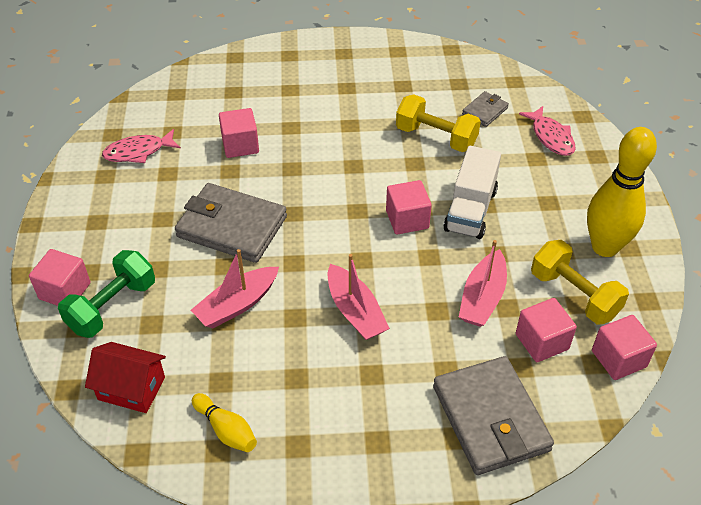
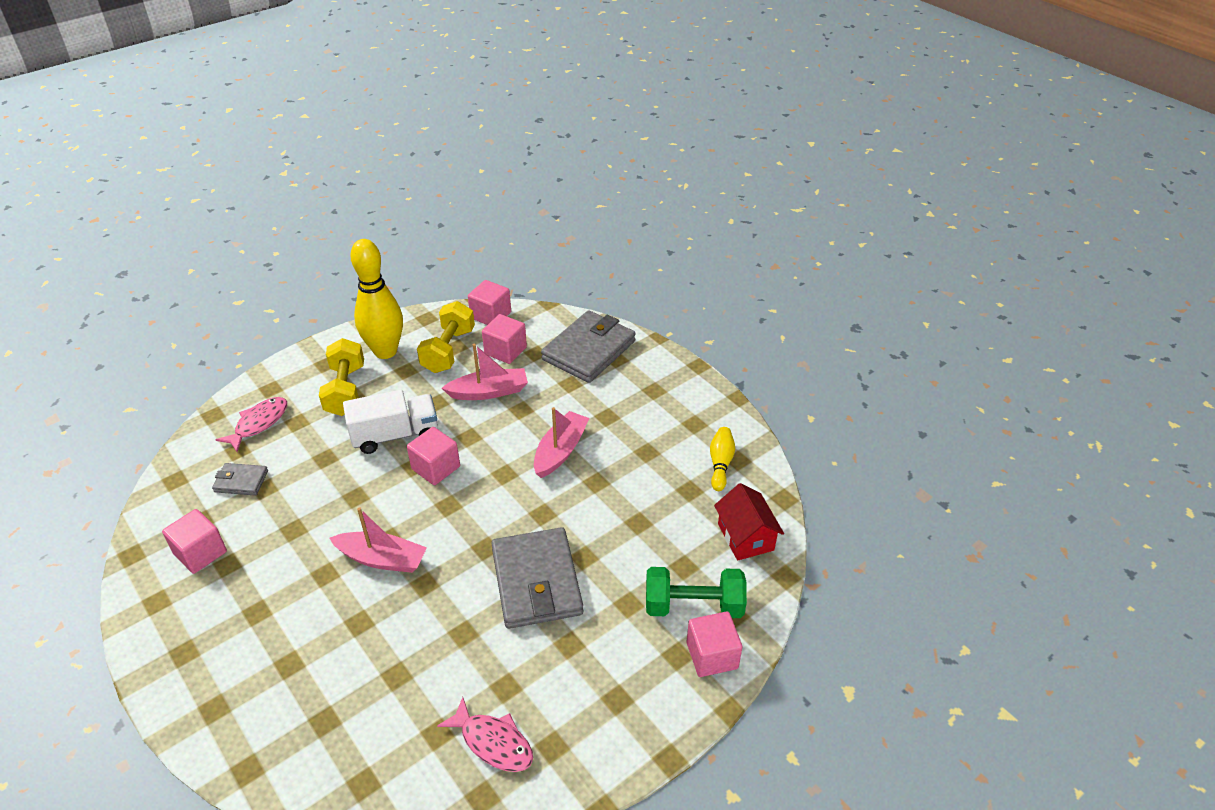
camera: 125 degrees left, 5 degrees down
pink boat [191,249,279,328] -> pink boat moved to [329,507,427,573]
pink cube [219,108,259,158] -> pink cube moved to [162,509,227,574]
yellow dumbbell [396,94,481,152] -> yellow dumbbell moved to [319,338,364,416]

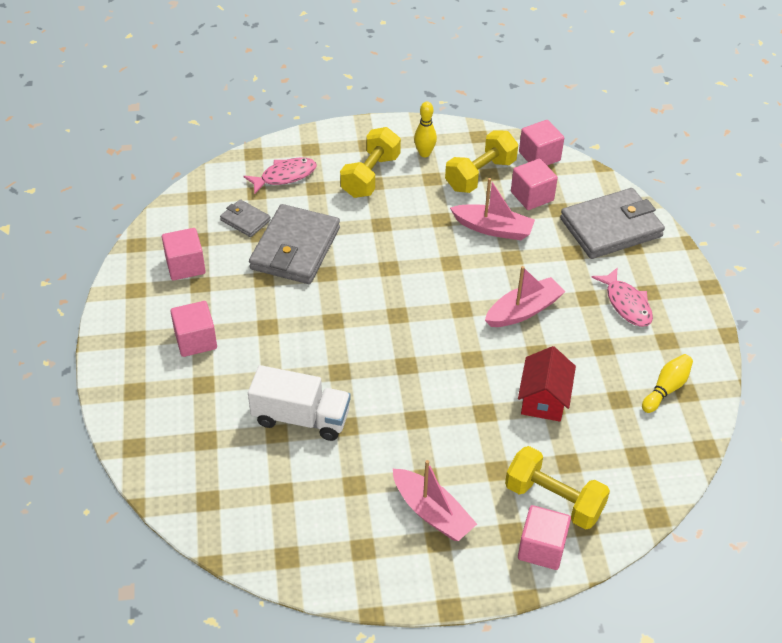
camera: 30 degrees right, 5 degrees up
pink boat [329,507,427,573] -> pink boat moved to [393,460,477,541]
white truck [343,390,438,454] -> white truck moved to [248,365,351,441]
yellow bowling pin [350,239,403,359] -> yellow bowling pin [414,102,437,157], size x0.49
pink cube [407,427,460,485] -> pink cube moved to [170,301,217,357]
pink fish [437,697,533,772] -> pink fish moved to [591,268,653,327]
grey wallet [491,527,583,629] -> grey wallet moved to [249,204,340,284]
green dumbbell [646,567,747,618] -> yellow dumbbell [505,446,610,530]
red house [714,483,784,561] -> red house moved to [518,346,576,422]

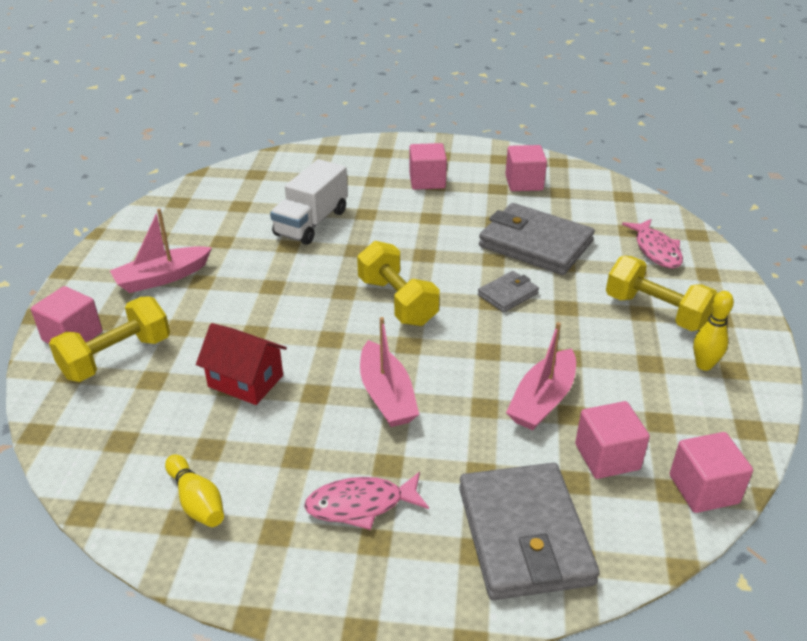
camera: 105 degrees right, 10 degrees down
grey wallet [220,199,271,237] -> grey wallet moved to [478,271,539,312]
yellow dumbbell [445,130,518,193] -> yellow dumbbell moved to [357,241,440,326]

